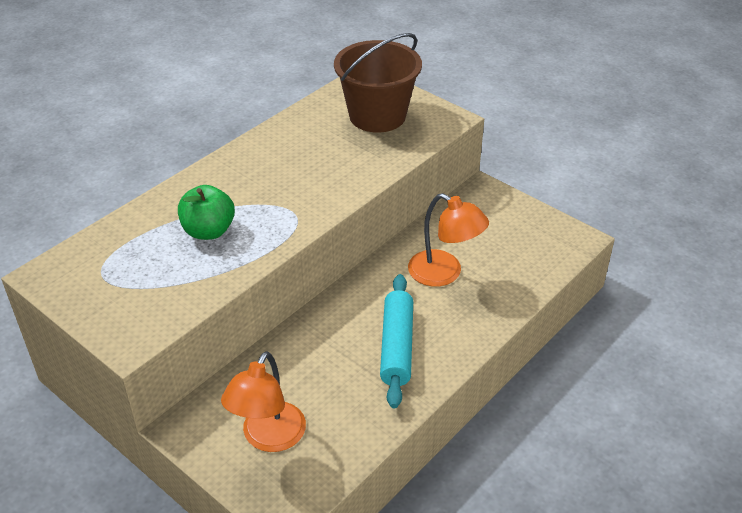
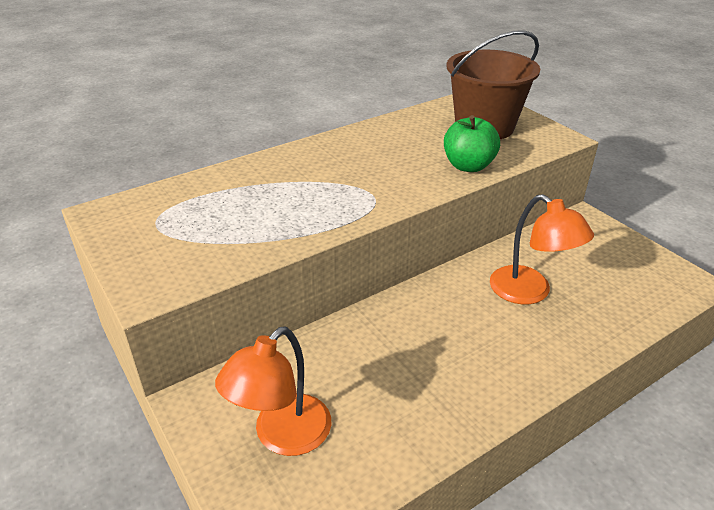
camera: 15 degrees right, 5 degrees down
green apple [178,185,235,240] -> green apple moved to [444,115,500,172]
turquoise rolling pin [380,274,413,408] -> none

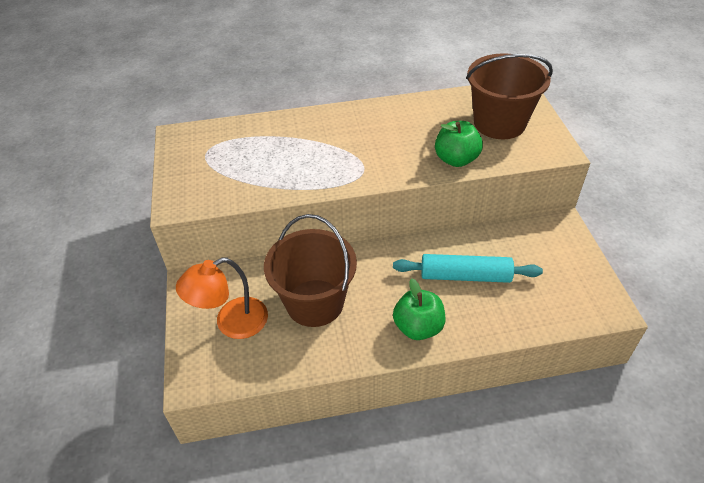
camera: 25 degrees right, 10 degrees up
orange lamp [490,194,594,304] -> turquoise rolling pin [393,254,543,283]
none -> brown bucket [264,214,357,327]
none -> green apple [393,278,445,340]

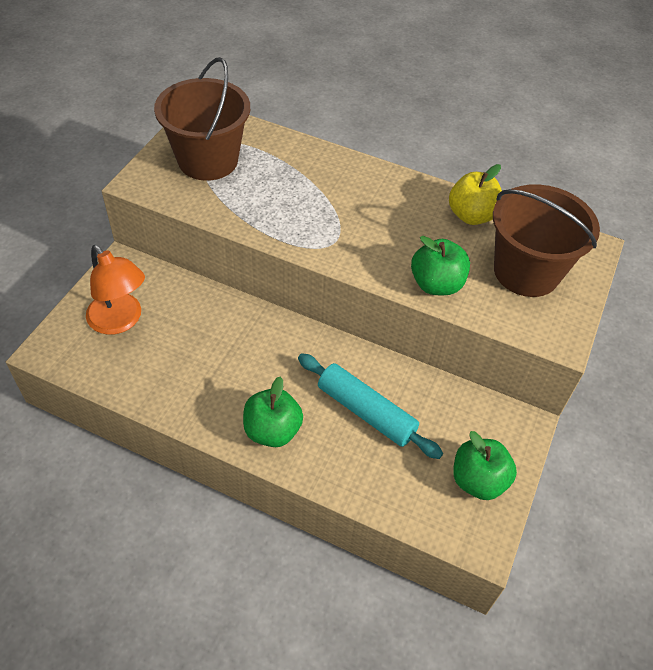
camera: 30 degrees right, 5 degrees up
orange lamp [176,258,268,339] -> orange lamp turned 135 degrees counterclockwise [86,245,145,335]
brown bucket [264,214,357,327] -> brown bucket moved to [154,57,250,181]
none -> yellow apple [449,164,502,225]
none -> green apple [453,431,517,500]

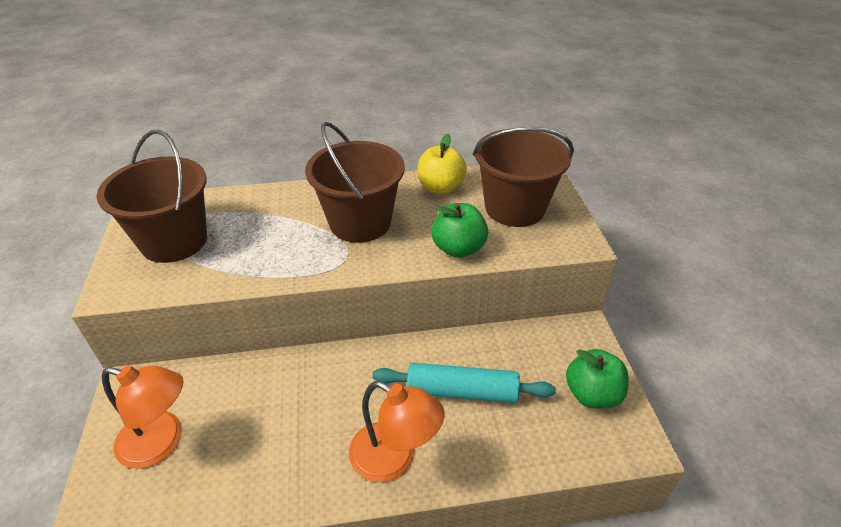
camera: 30 degrees left, 10 degrees down
green apple [243,377,303,447] -> orange lamp [349,381,445,482]
none -> brown bucket [305,121,405,243]

